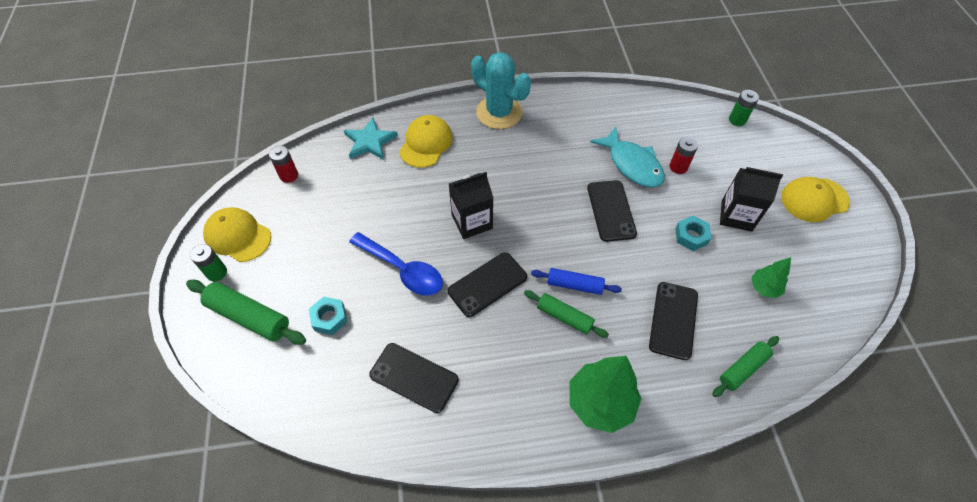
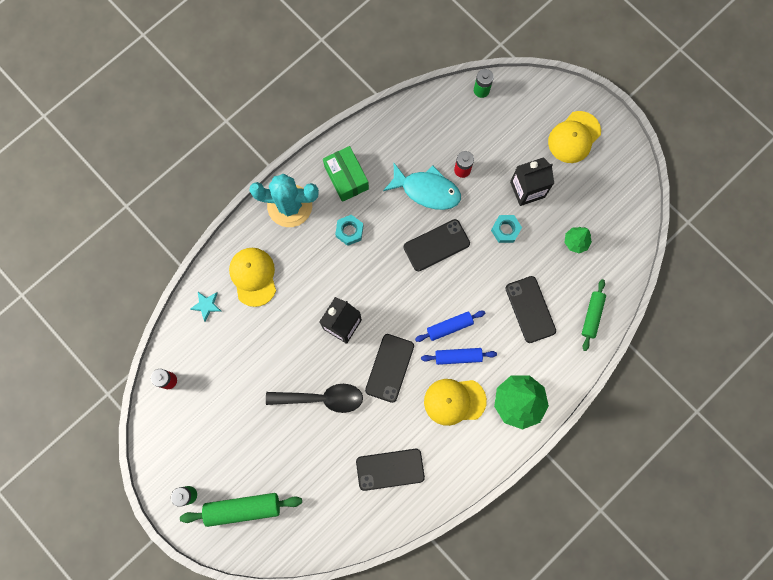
camera: 35 degrees left, 20 degrees up
yellow cap [203,207,271,262] -> yellow cap moved to [424,379,487,426]
turquoise nut [309,297,347,335] -> turquoise nut moved to [335,215,363,246]
turquoise star [344,117,398,160] -> turquoise star [190,292,221,321], size x0.61
blue spoon [349,232,443,295] -> black spoon [266,384,363,413]
green rolling pin [524,290,609,338] -> blue rolling pin [421,348,497,365]
black phone [587,180,637,242] -> black phone turned 75 degrees counterclockwise [403,219,470,271]
none -> green box [323,146,369,202]

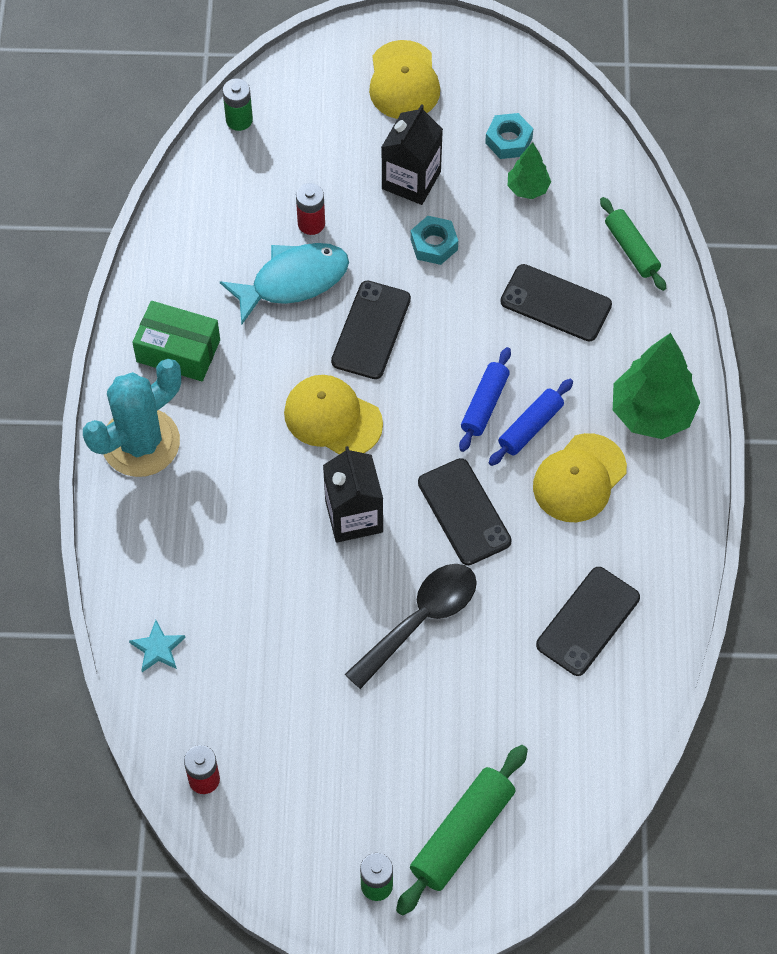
camera: 45 degrees left, 15 degrees down
yellow cap [229,248,276,307] -> yellow cap moved to [284,375,383,455]
turquoise nut [335,215,363,246] -> turquoise nut moved to [485,113,533,159]

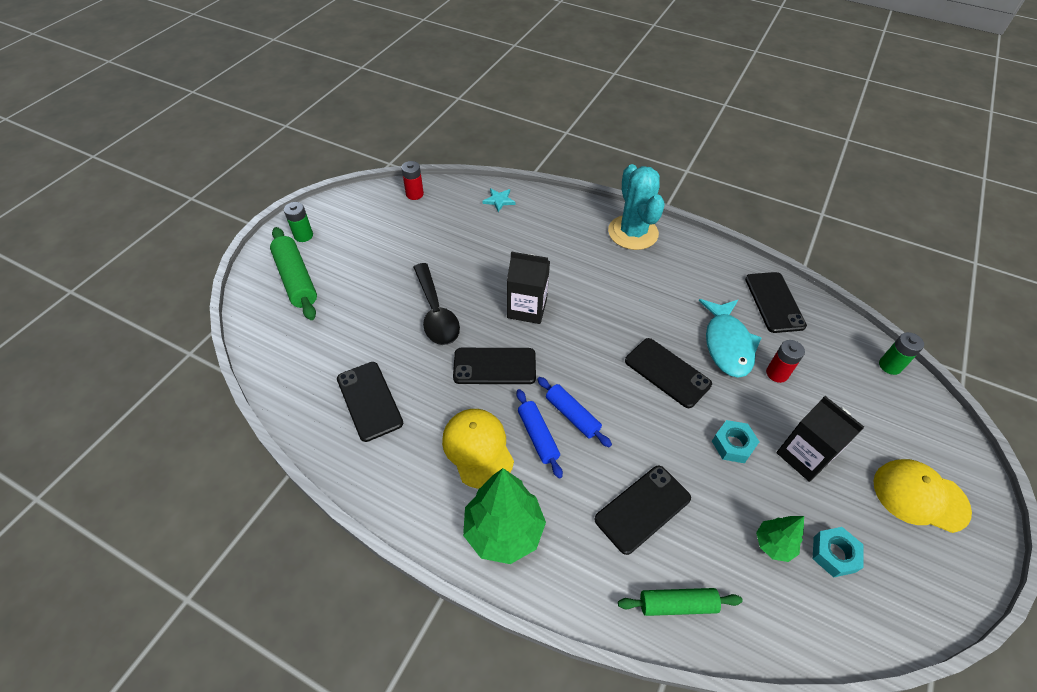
camera: 115 degrees right, 10 degrees down
green box [132,301,220,381] -> none
yellow cap [284,375,383,455] -> none
none -> black phone [745,272,807,333]

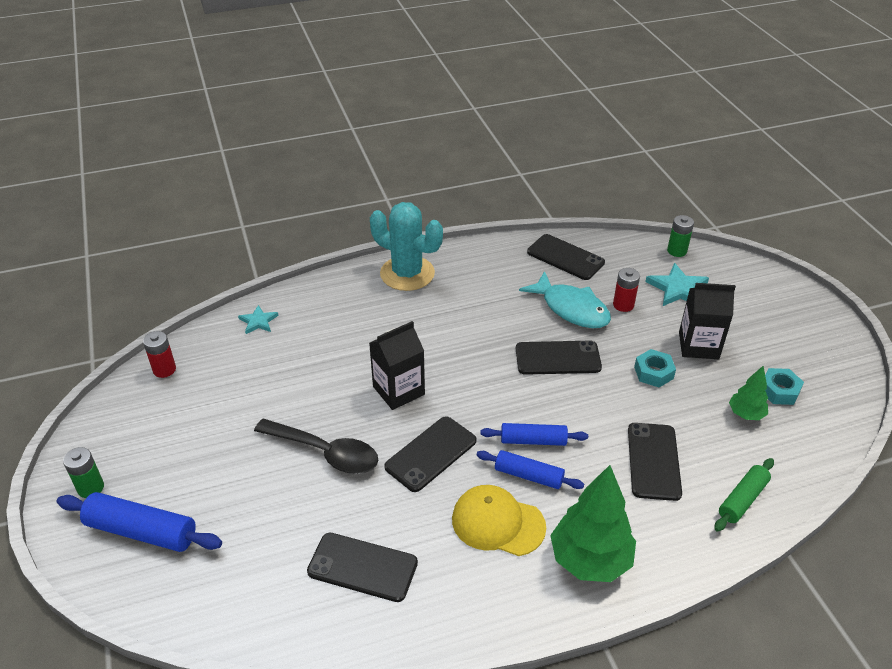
camera: 45 degrees left, 10 degrees down
green rolling pin [270,227,317,320] -> blue rolling pin [57,492,222,552]
yellow cap [874,459,972,533] -> none
none -> turquoise star [645,263,709,306]

